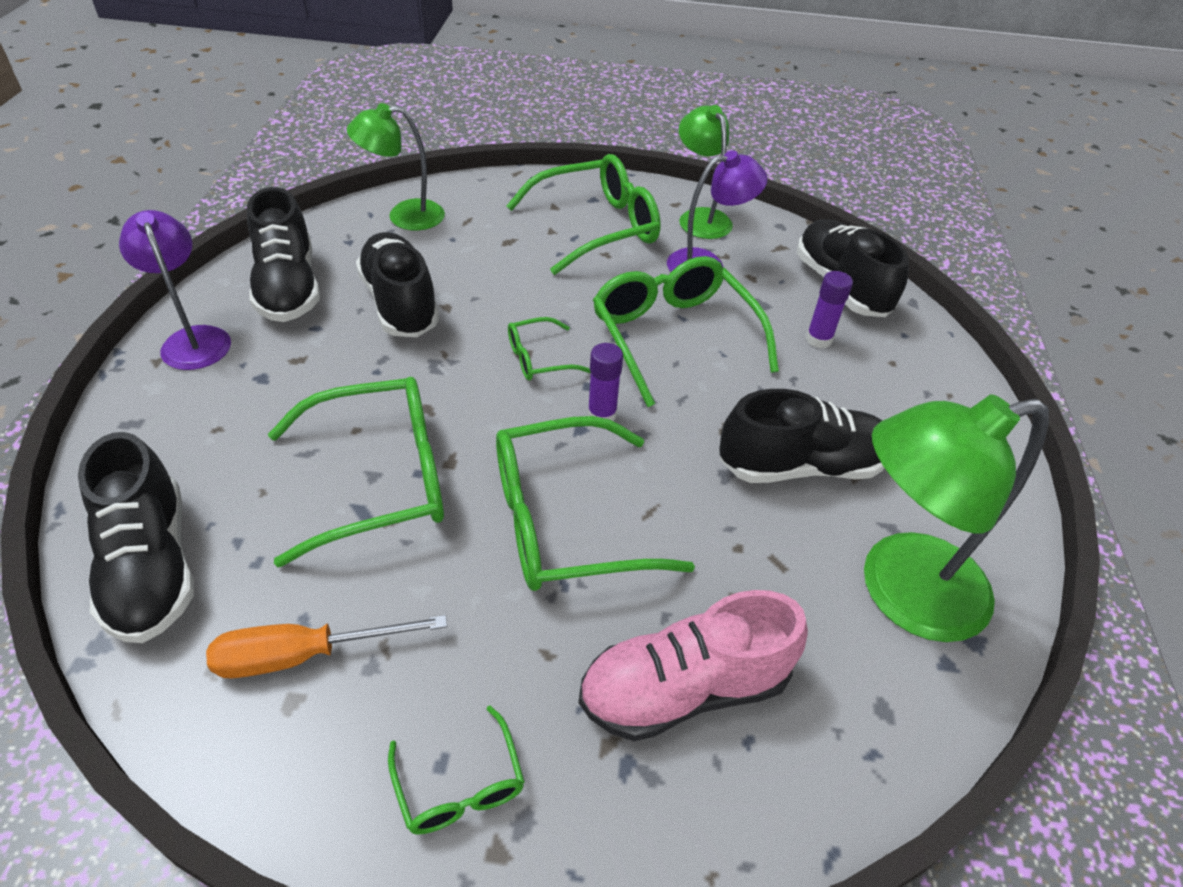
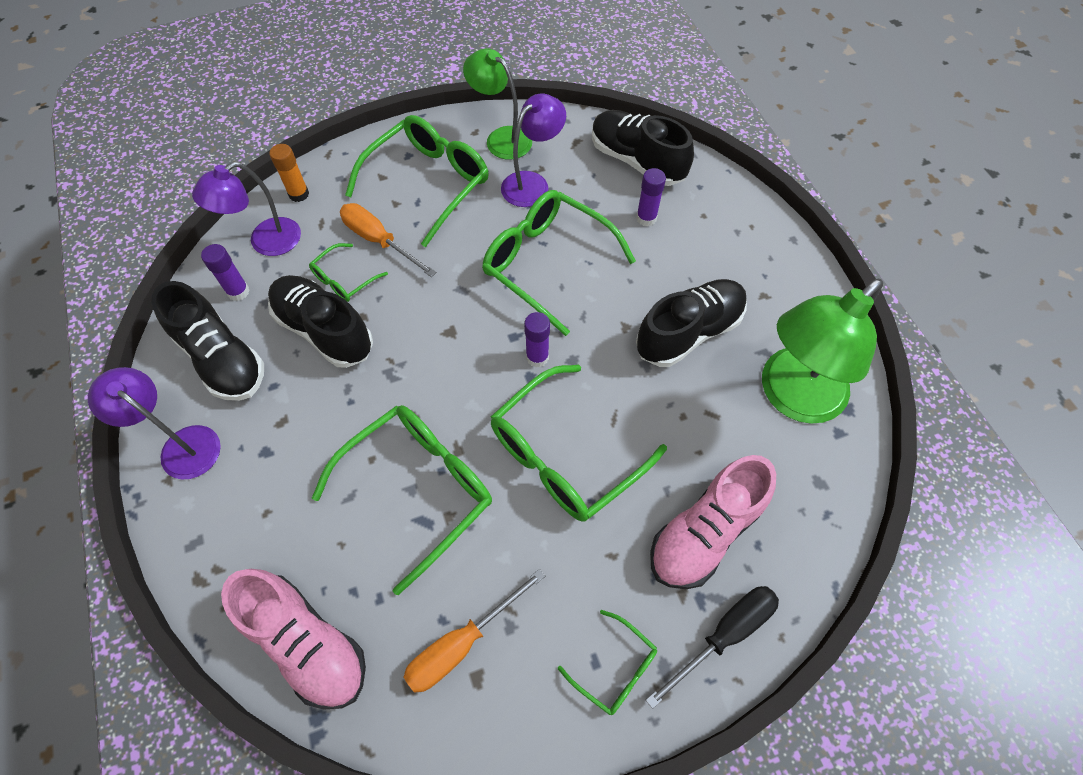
camera: 25 degrees left, 15 degrees up
black shoe [78,432,194,643] -> pink shoe [221,569,366,709]
green lamp [347,103,445,231] -> purple lamp [192,162,301,256]
green glasses [508,317,591,380] -> green glasses moved to [309,243,388,302]
none -> purple glue stick [201,244,250,301]
none -> orange glue stick [269,144,309,202]
none -> orange screwdriver [340,203,436,277]
none -> black screwdriver [646,586,779,709]

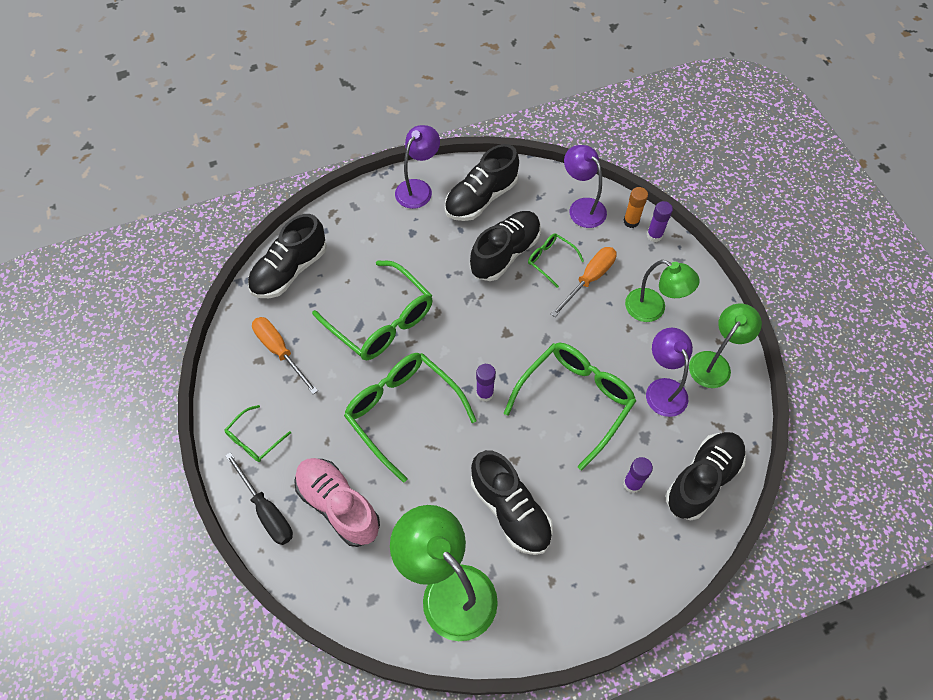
camera: 90 degrees right, 0 degrees up
purple glue stick [201,244,250,301] -> purple glue stick moved to [647,201,673,242]
pink shoe [221,569,366,709] -> black shoe [248,214,327,298]
green glasses [345,115,489,247] -> green lamp [625,260,700,322]
purple lamp [501,94,566,207] -> purple lamp turned 150 degrees counterclockwise [646,328,693,417]

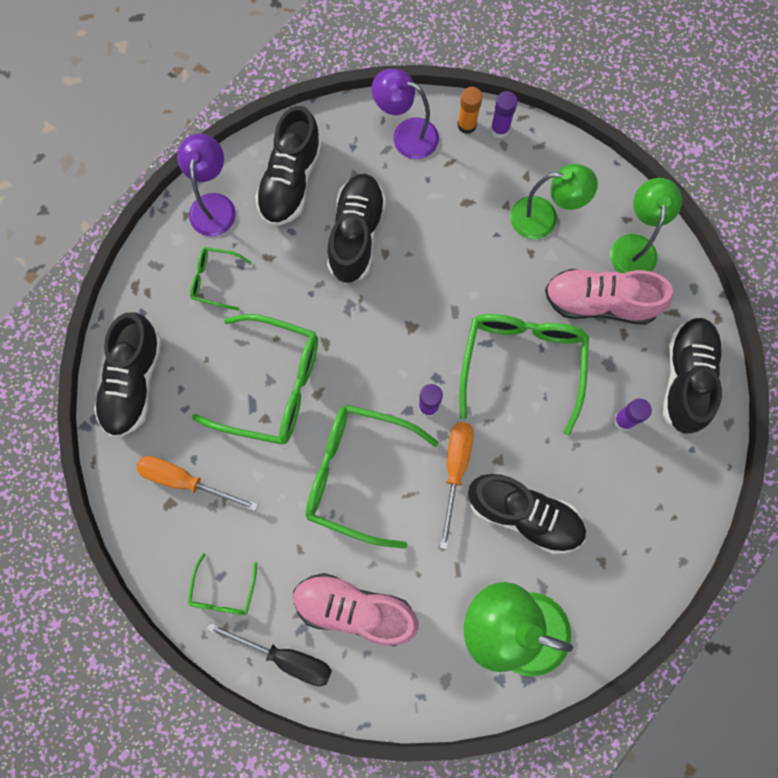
camera: 30 degrees left, 15 degrees up
green glasses [528,234,584,288] -> green glasses moved to [190,247,252,311]
orange screwdriver [551,247,617,317] -> orange screwdriver moved to [440,422,474,549]
purple lamp [646,328,693,417] -> pink shoe [545,269,673,325]

